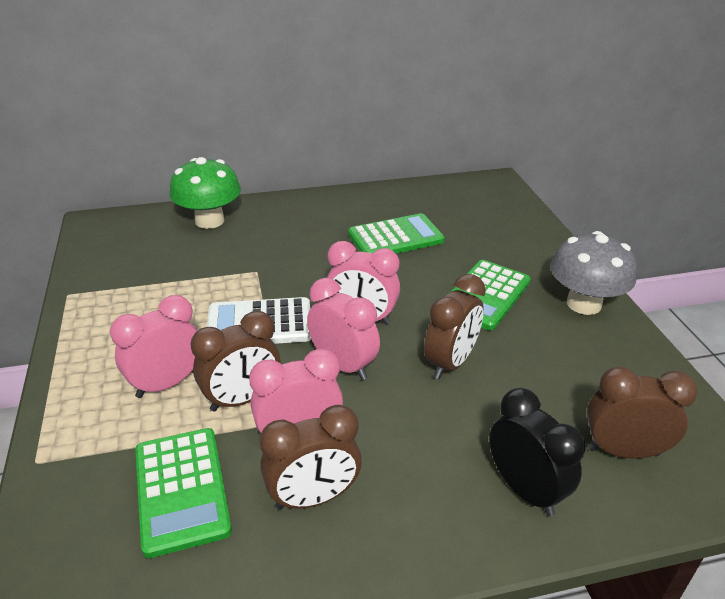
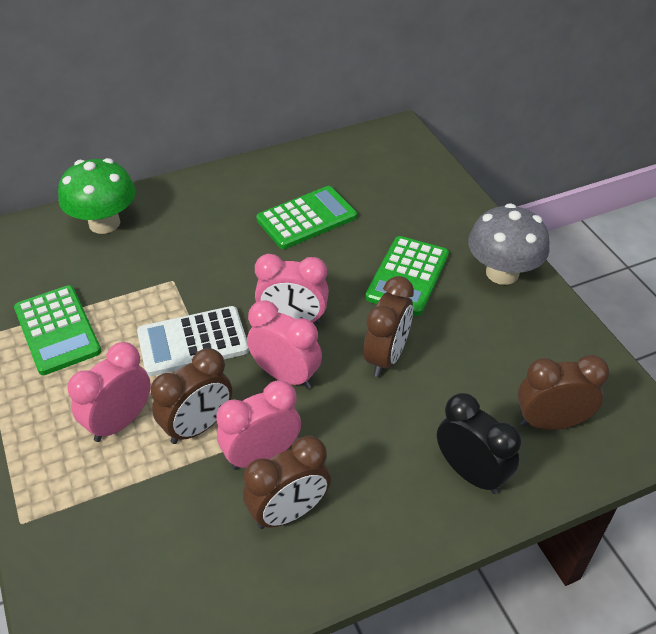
camera: 10 degrees left, 10 degrees up
green calculator [135,428,232,558] -> green calculator moved to [14,285,101,375]

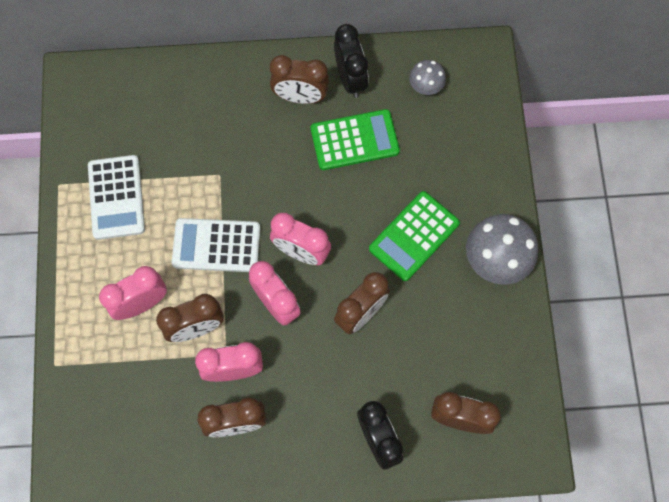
camera: 20 degrees right, 25 degrees up
green calculator [14,285,101,375] -> white calculator [88,155,145,240]
green mushroom [58,158,136,234] -> none
none -> brown clock [270,55,329,104]
none -> black clock [334,24,369,98]
none -> grey mushroom [409,60,446,95]

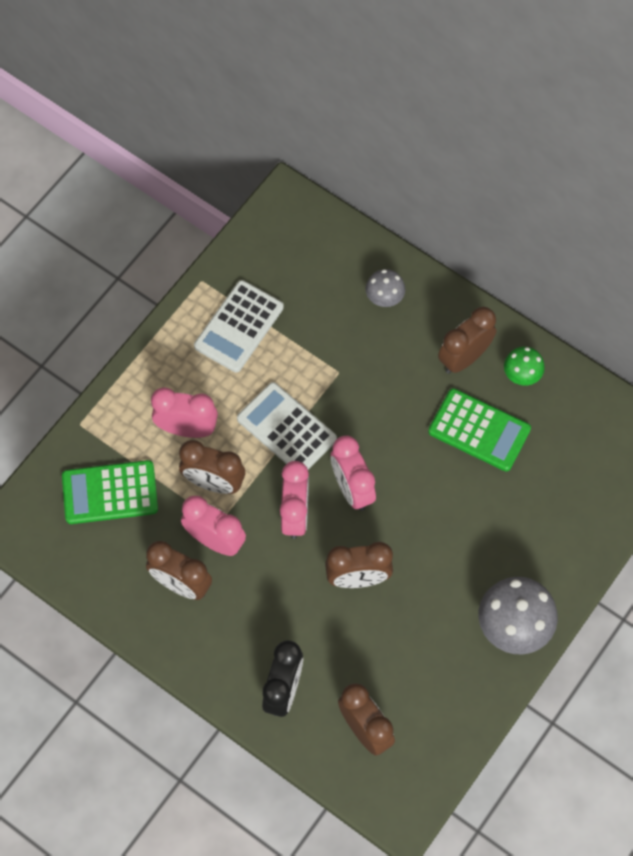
camera: 40 degrees right, 5 degrees down
brown clock [270,55,329,104] -> brown clock turned 90 degrees clockwise [438,307,496,374]
black clock [334,24,369,98] -> green mushroom [504,347,545,386]
green calculator [369,191,460,281] -> green calculator moved to [62,460,158,524]
grey mushroom [409,60,446,95] -> grey mushroom moved to [366,269,405,307]

